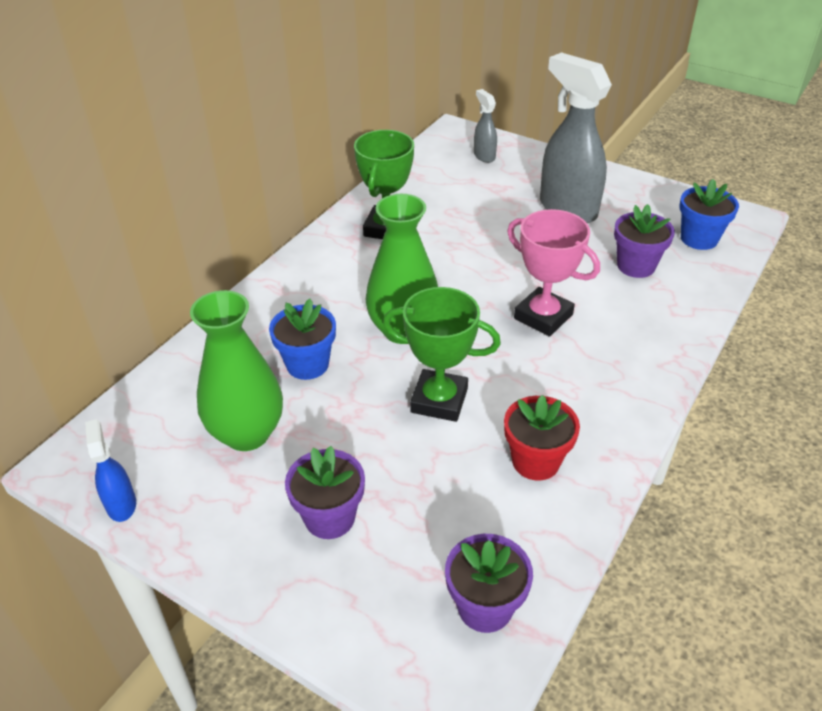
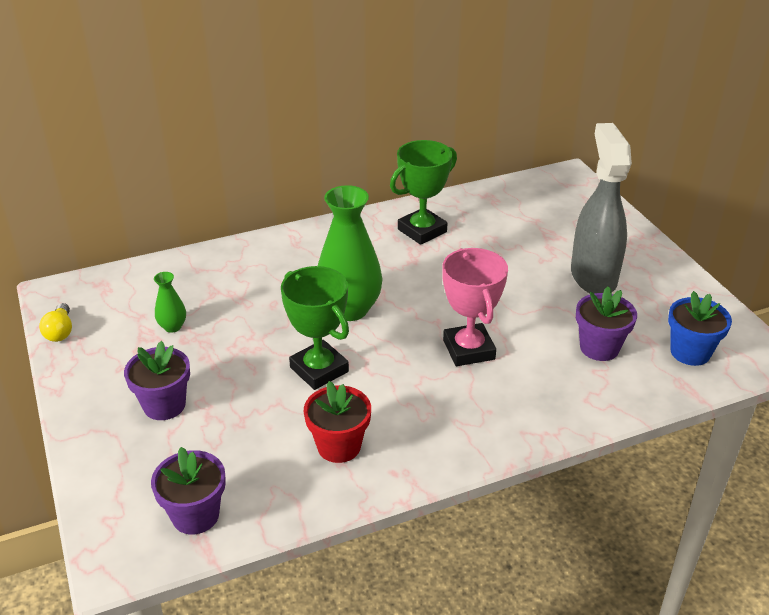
camera: 35 degrees right, 5 degrees down
blue spray bottle [85,419,136,522] -> yellow light bulb [39,303,72,342]
green vase [190,290,283,451] -> green vase [154,272,186,333], size x0.46
blue flower pot [269,299,336,380] -> none
grey spray bottle [474,89,497,163] -> none

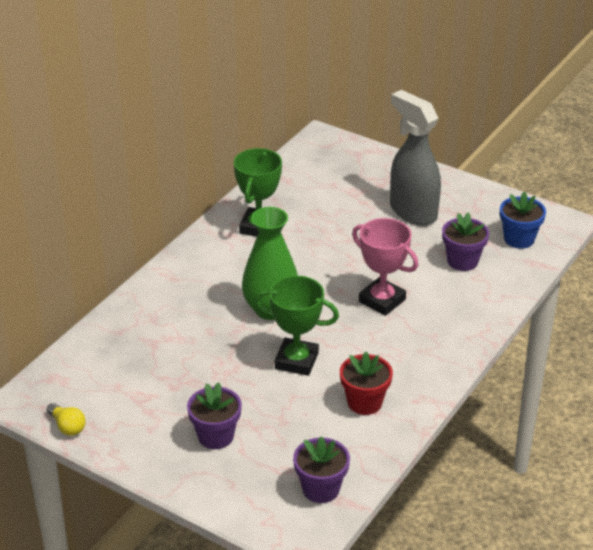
camera: 35 degrees left, 0 degrees up
green vase [154,272,186,333] -> none

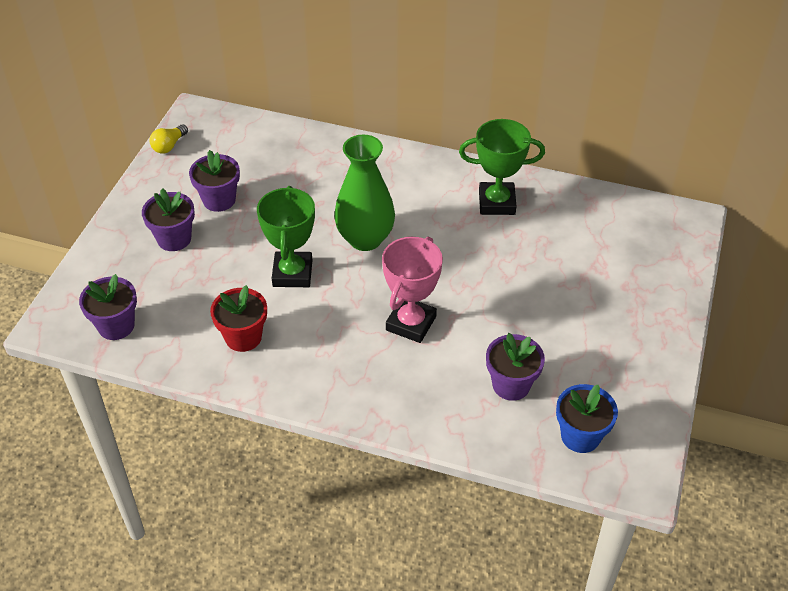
camera: 75 degrees right, 10 degrees up
grey spray bottle [390,90,441,226] -> none
none -> purple flower pot [189,150,240,212]

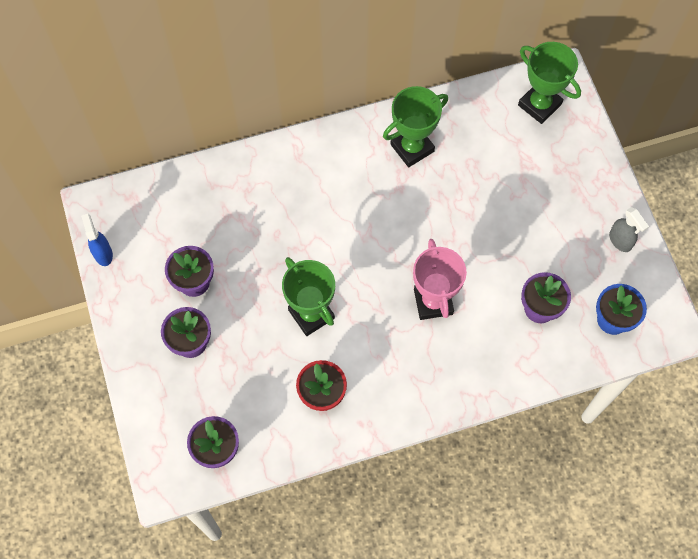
camera: 35 degrees left, 20 degrees up
yellow light bulb [149,124,188,154] -> blue spray bottle [81,214,113,266]
green vase [334,135,395,251] -> none
none -> green trophy [518,42,581,124]
none -> grey spray bottle [609,207,649,252]

